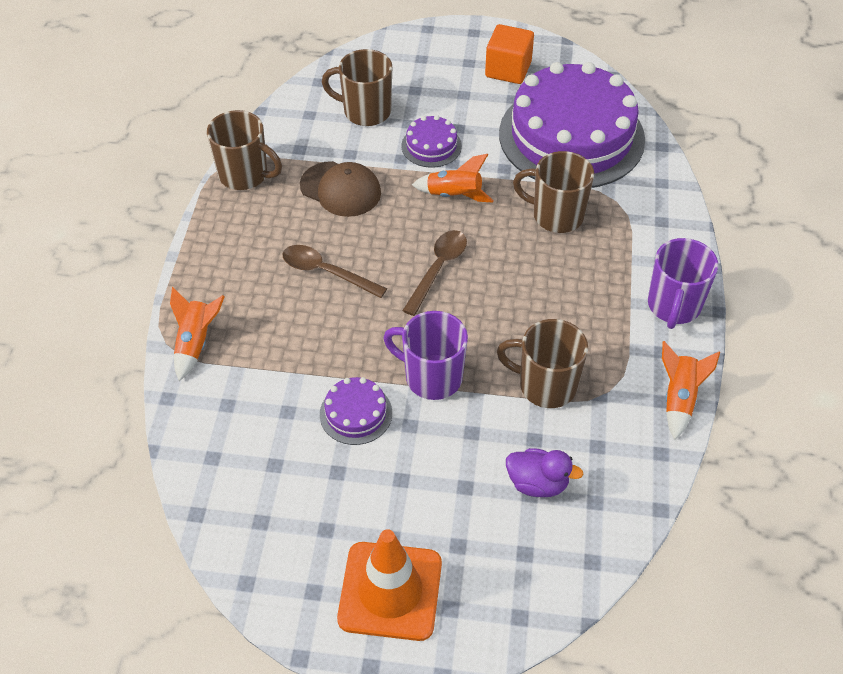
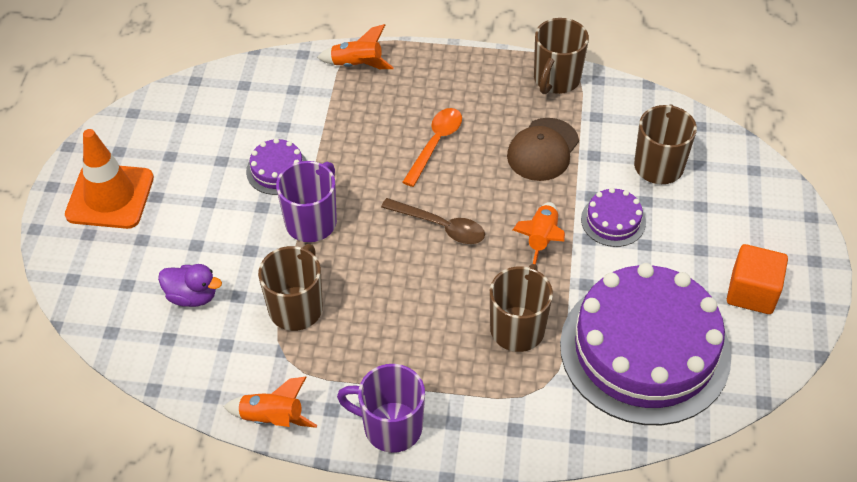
camera: 90 degrees right, 0 degrees up
brown spoon [283,245,387,298] -> orange spoon [403,108,462,187]
purple duck [506,448,583,497] -> purple duck turned 90 degrees counterclockwise [158,264,222,307]

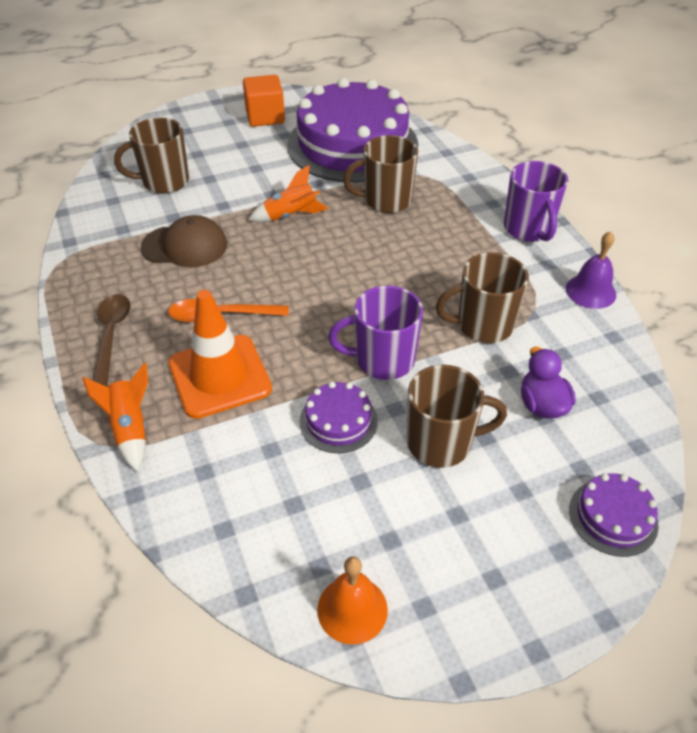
camera: 120 degrees left, 5 degrees down
orange traffic cone [65,129,154,229] -> orange traffic cone moved to [168,290,272,419]
orange rocket [223,377,317,428] -> purple bell [566,231,616,309]
brown spoon [381,198,485,244] -> brown spoon moved to [93,294,131,387]
brown mug [534,18,589,94] -> brown mug moved to [407,365,507,468]
purple cake [581,188,646,247] -> purple cake moved to [569,473,659,557]
none -> orange bell [317,556,388,645]

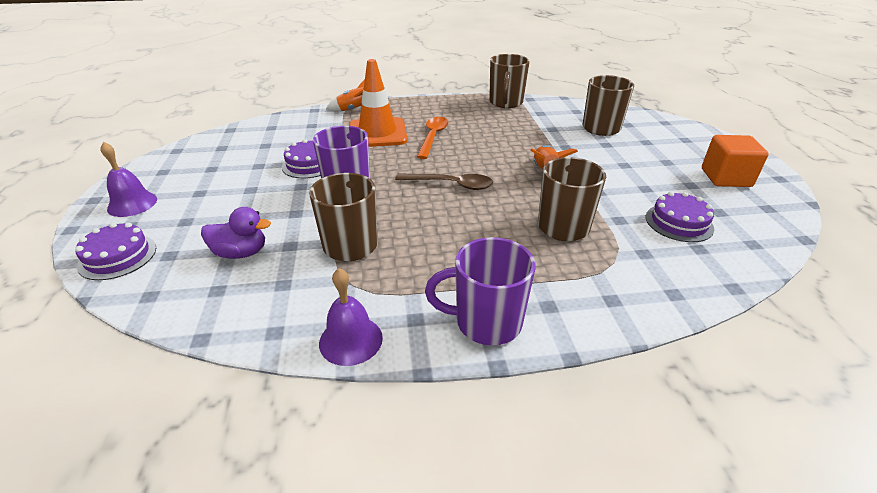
camera: 105 degrees right, 10 degrees down
brown spoon [93,294,131,387] -> brown spoon moved to [395,174,493,190]
brown cap [141,215,227,267] -> none
purple cake [287,78,418,183] -> purple cake [646,192,714,242], size x0.41
orange bell [317,556,388,645] -> none
brown mug [407,365,507,468] -> brown mug moved to [489,54,530,108]
none -> purple bell [100,142,157,217]

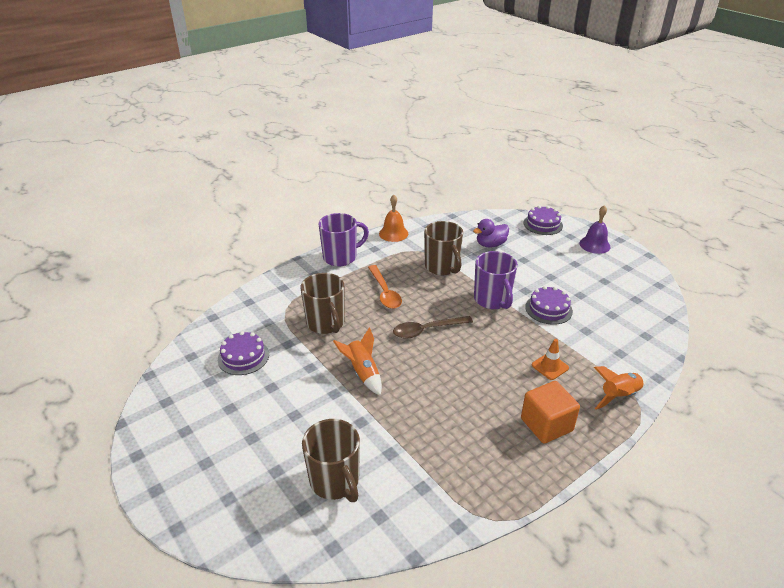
camera: 150 degrees right, 0 degrees up
purple bell [319,268,383,366] -> orange bell [379,195,408,242]
orange traffic cone [349,59,407,147] -> orange traffic cone [532,339,569,380], size x0.47
orange spoon [417,117,448,159] -> orange spoon moved to [368,265,402,309]
brown mug [489,54,530,108] -> none
orange cube [702,135,769,187] -> orange cube moved to [521,381,580,443]

